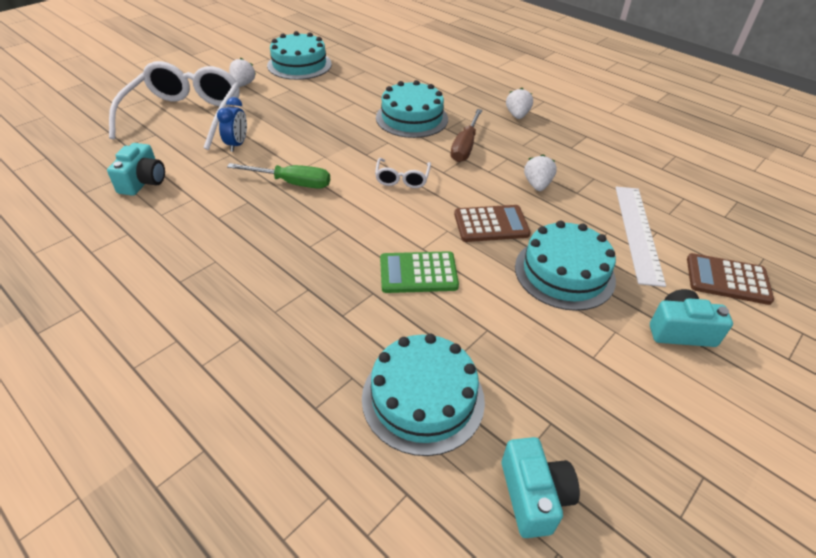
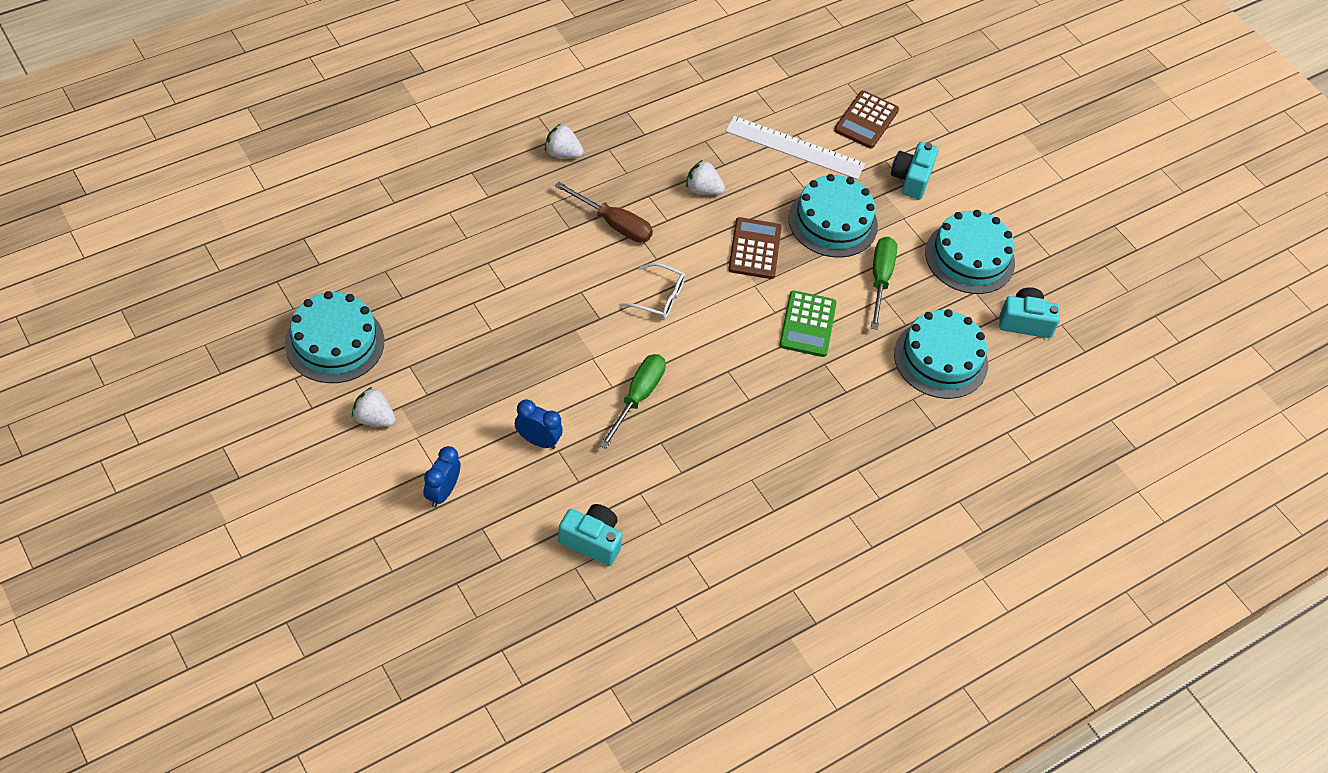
camera: 80 degrees left, 10 degrees up
white glasses [109,61,240,150] -> blue clock [423,446,461,508]
turquoise cake [376,80,448,138] -> turquoise cake moved to [925,210,1015,294]
none -> green screwdriver [871,237,897,330]

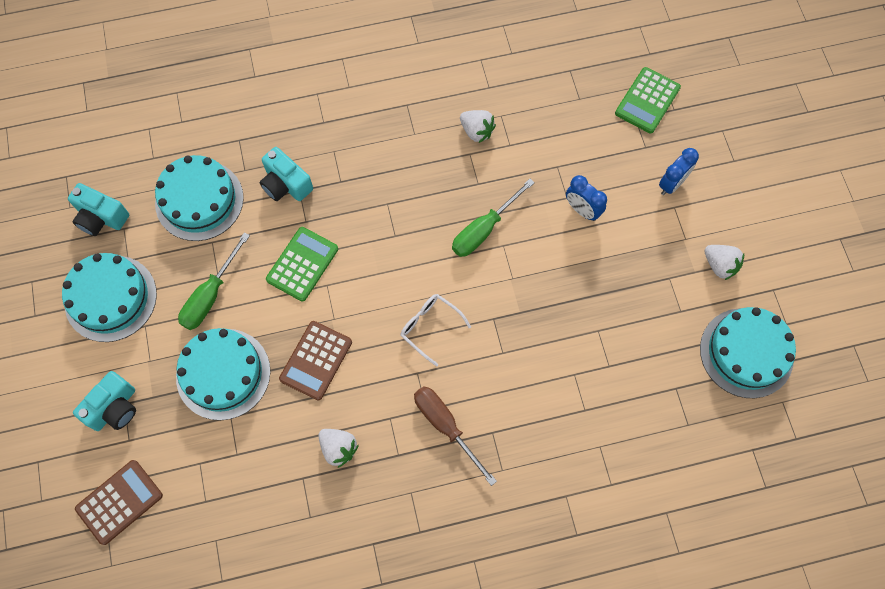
camera: 155 degrees left, 15 degrees up
white strawberry [545,124,584,158] -> white strawberry moved to [460,110,496,143]
turquoise camera [558,504,622,566] -> turquoise camera moved to [259,147,313,201]
white ruler [725,116,865,180] -> none
none -> green calculator [615,67,681,133]

